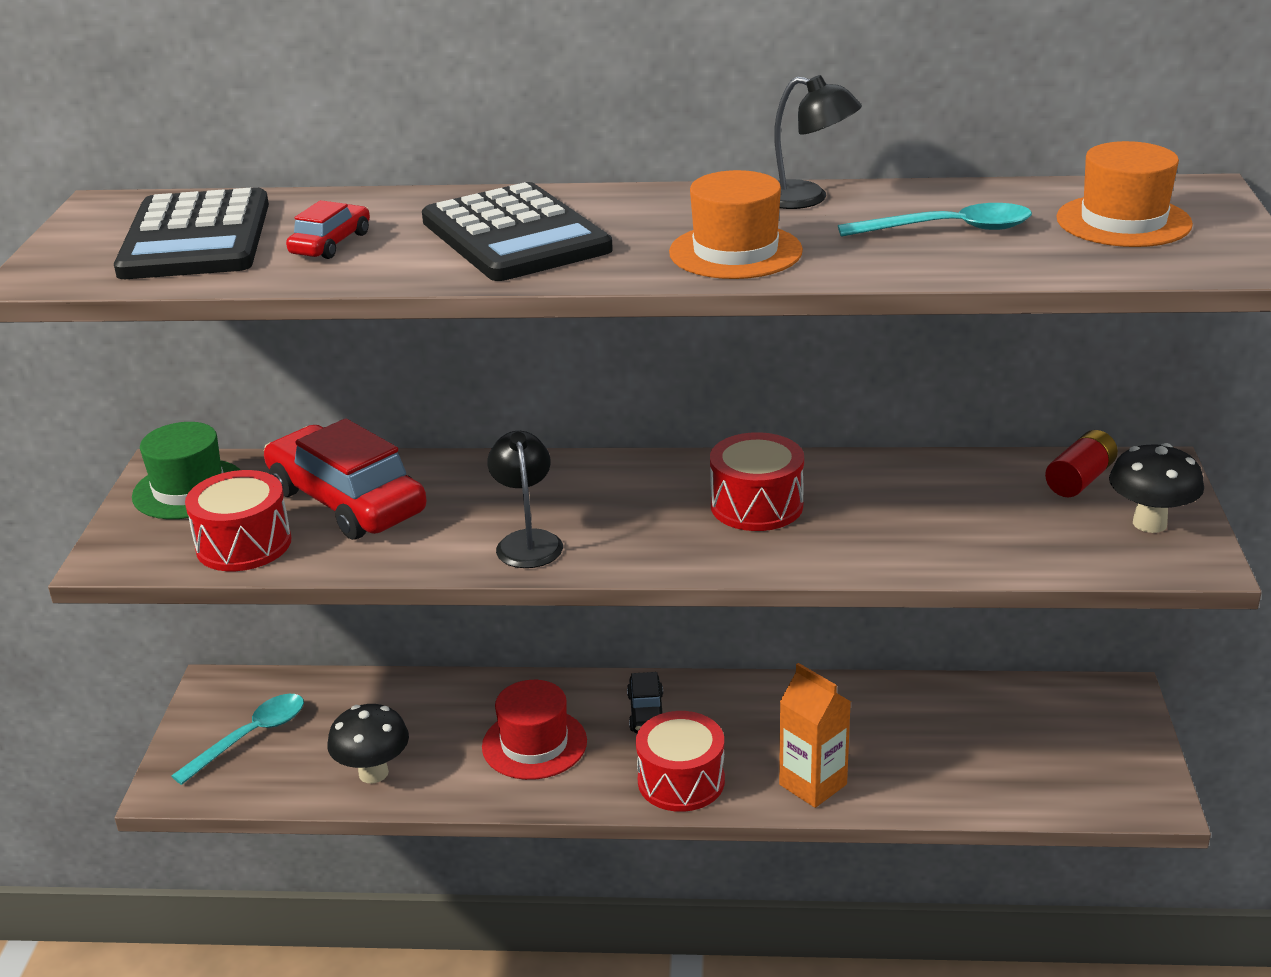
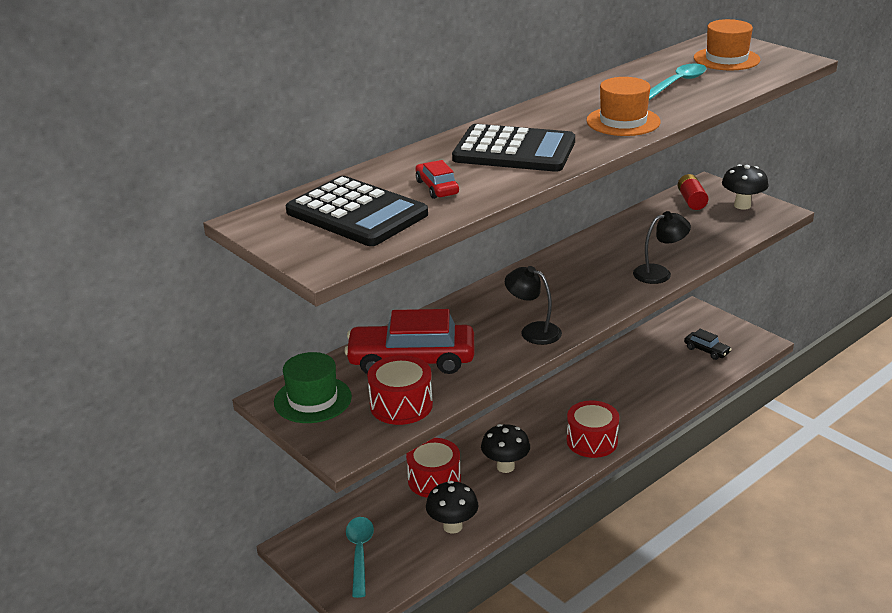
camera: 45 degrees left, 0 degrees up
red hat [482,680,587,780] -> black mushroom [481,424,530,473]
black car [627,672,663,733] -> black car moved to [684,329,732,360]
red drum [710,432,804,531] -> red drum moved to [406,438,461,498]
black lamp [774,75,862,209] -> black lamp moved to [633,211,691,284]
orange carton [779,663,851,808] -> none

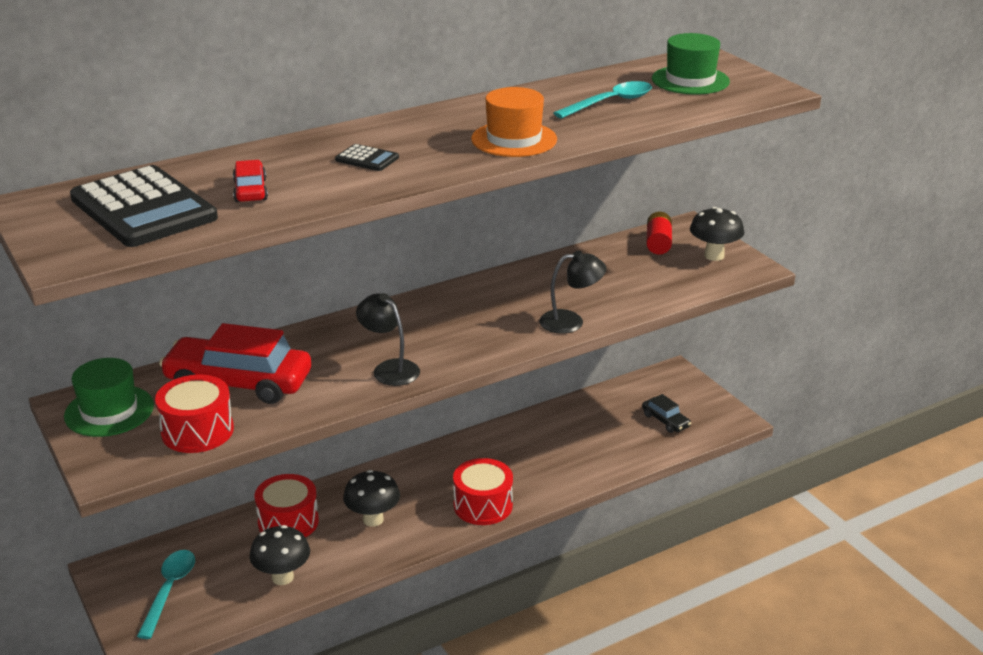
camera: 10 degrees right, 0 degrees up
black calculator [452,124,575,172] -> black calculator [335,144,399,171], size x0.42
orange hat [694,19,761,71] -> green hat [652,33,730,95]

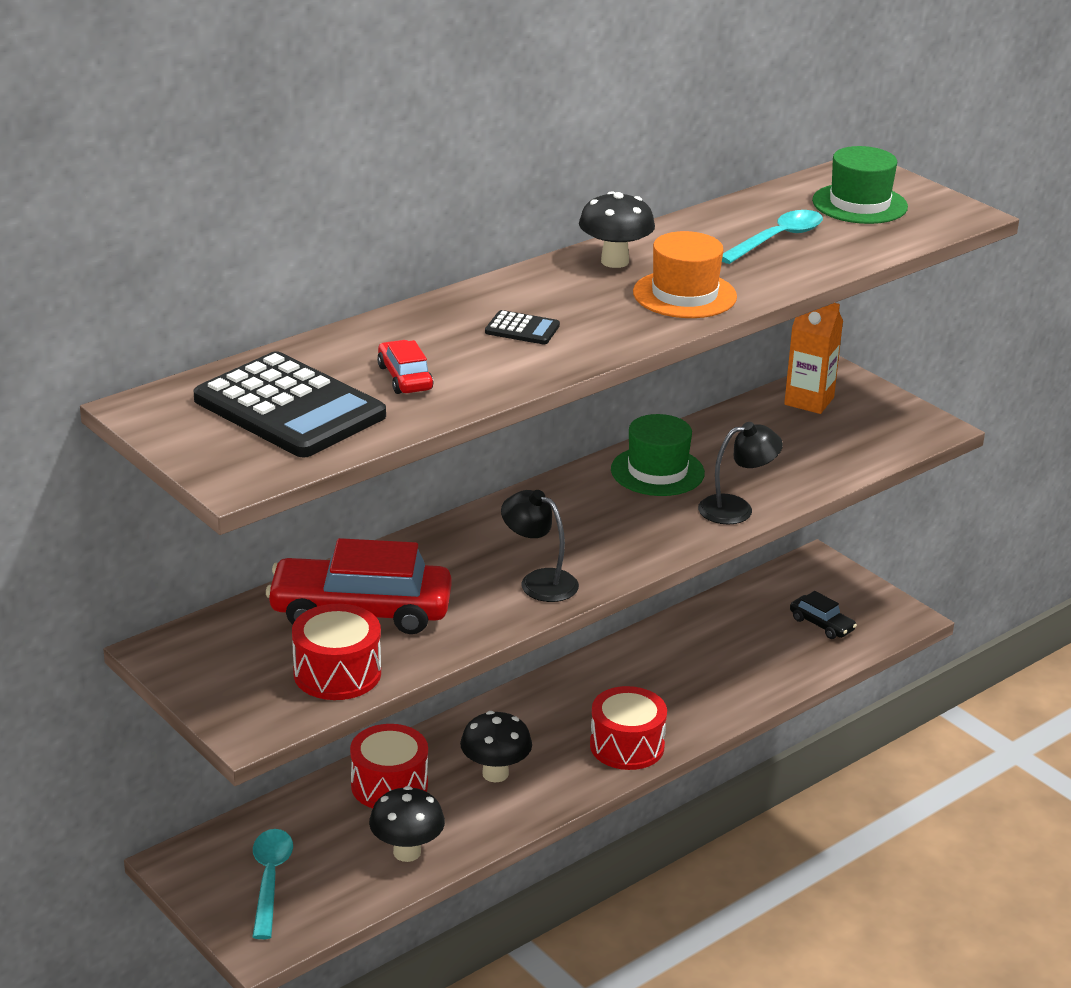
camera: 10 degrees left, 0 degrees up
green hat [64,358,154,437] -> green hat moved to [611,414,705,496]
red battery [647,212,672,255] -> orange carton [784,303,843,414]
black mushroom [690,207,744,261] -> black mushroom moved to [579,191,655,268]

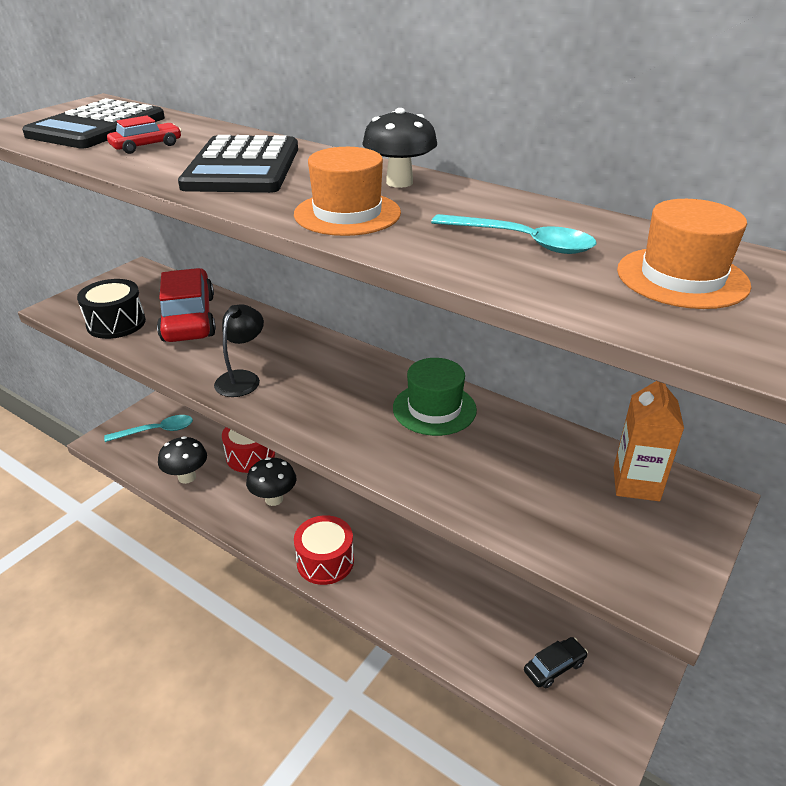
camera: 75 degrees right, 5 degrees up
red drum [292,604,381,700] -> black drum [77,279,146,339]
black calculator [485,310,560,344] -> black calculator [178,135,298,193], size x2.36
black lamp [698,422,783,524] -> none
black car [790,591,857,639] -> black car turned 150 degrees counterclockwise [524,637,588,689]
green hat [812,146,908,224] -> orange hat [617,199,751,309]

